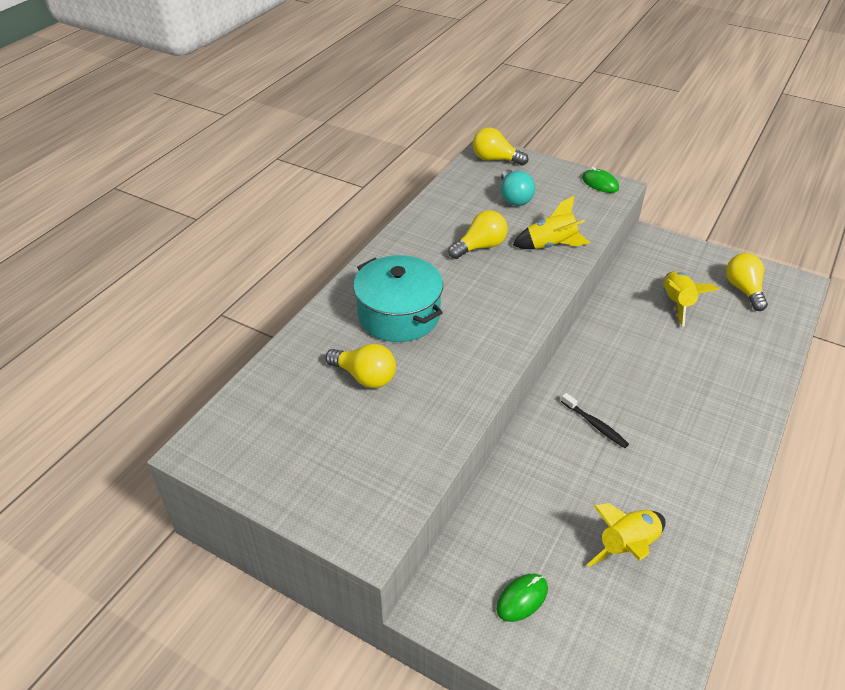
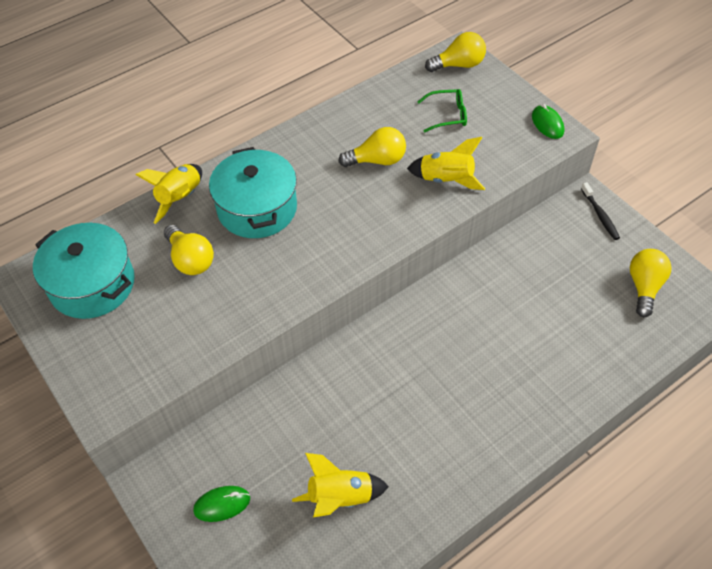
camera: 25 degrees right, 10 degrees up
yellow light bulb [473,127,528,166] -> yellow light bulb turned 120 degrees clockwise [425,32,486,72]
turquoise light bulb [501,169,535,206] -> green glasses [417,89,467,132]
black toothbrush [561,393,629,448] -> black toothbrush moved to [581,182,620,240]
yellow rocket [663,271,719,327] -> yellow rocket moved to [136,164,202,224]
none -> turquoise pot [33,223,135,319]

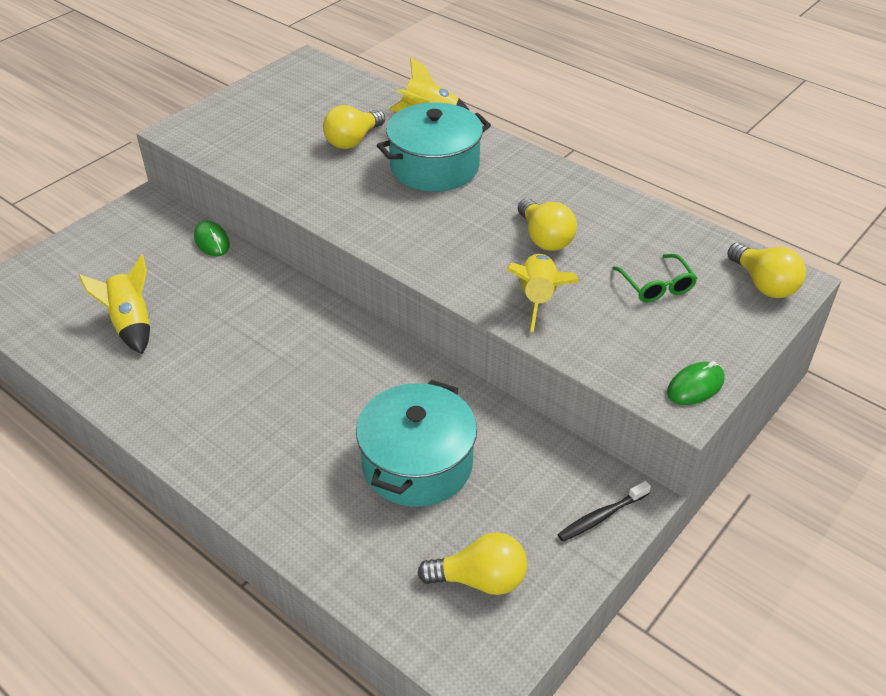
camera: 75 degrees right, 10 degrees down
turquoise pot [33,223,135,319] -> turquoise pot moved to [356,380,477,507]
green mouse [193,486,250,522] -> green mouse moved to [194,220,230,256]

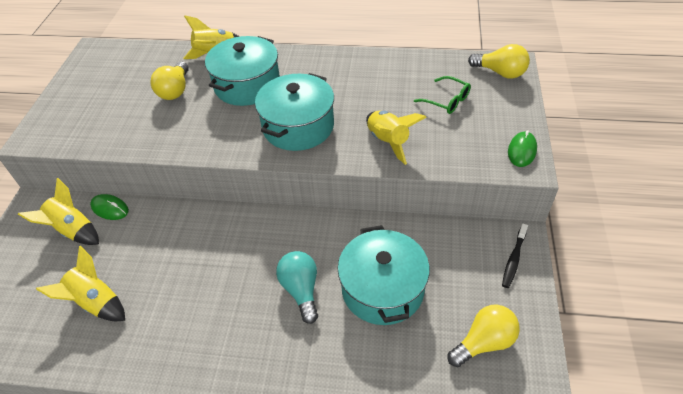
camera: 30 degrees left, 5 degrees up
yellow light bulb [518,199,577,251] -> none
none -> yellow rocket [18,178,99,245]
none -> turquoise pot [255,73,334,151]
none -> turquoise light bulb [276,251,318,324]

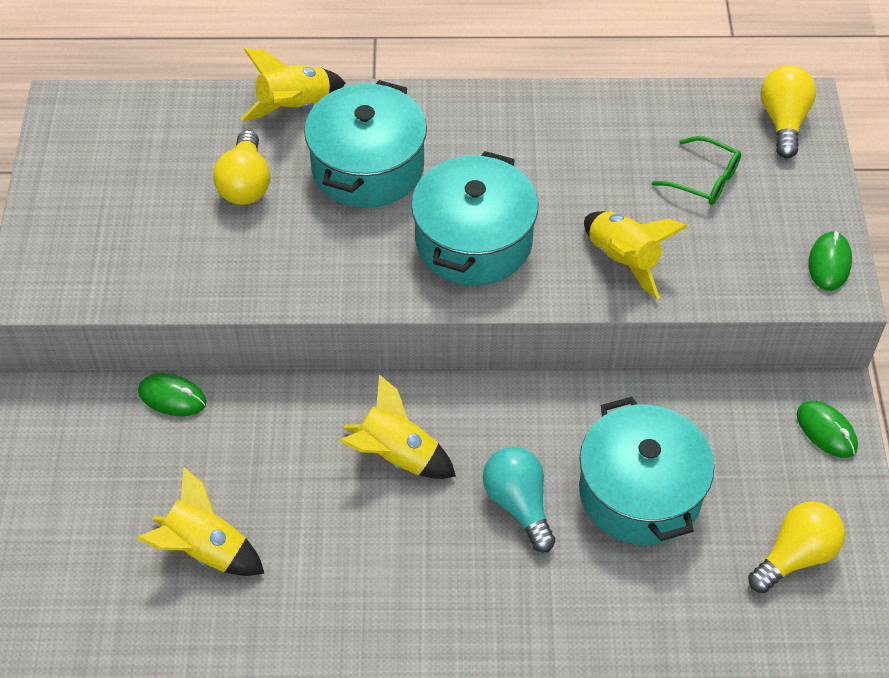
camera: 10 degrees left, 5 degrees up
yellow rocket [18,178,99,245] -> yellow rocket moved to [340,374,456,479]
yellow light bulb [468,44,530,78] -> yellow light bulb turned 105 degrees counterclockwise [761,65,816,158]
black toothbrush [502,224,528,288] -> green mouse [797,401,858,458]

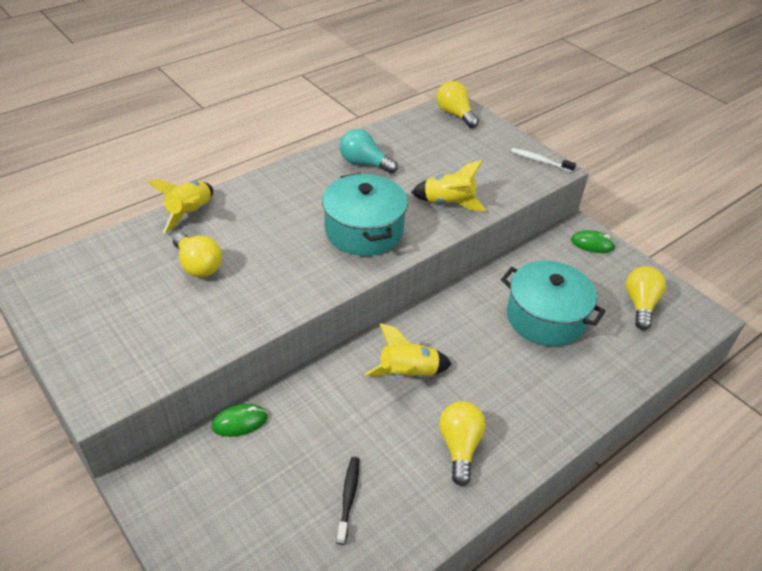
camera: 40 degrees left, 10 degrees down
yellow rocket [137,467,264,576] -> black toothbrush [336,457,359,545]
turquoise pot [304,80,427,208] -> none
turquoise light bulb [483,447,555,552] -> turquoise light bulb moved to [340,129,398,173]
green glasses [652,136,741,205] -> none
green mouse [808,231,852,291] -> white toothbrush [511,148,576,172]
none -> yellow light bulb [439,401,486,486]

